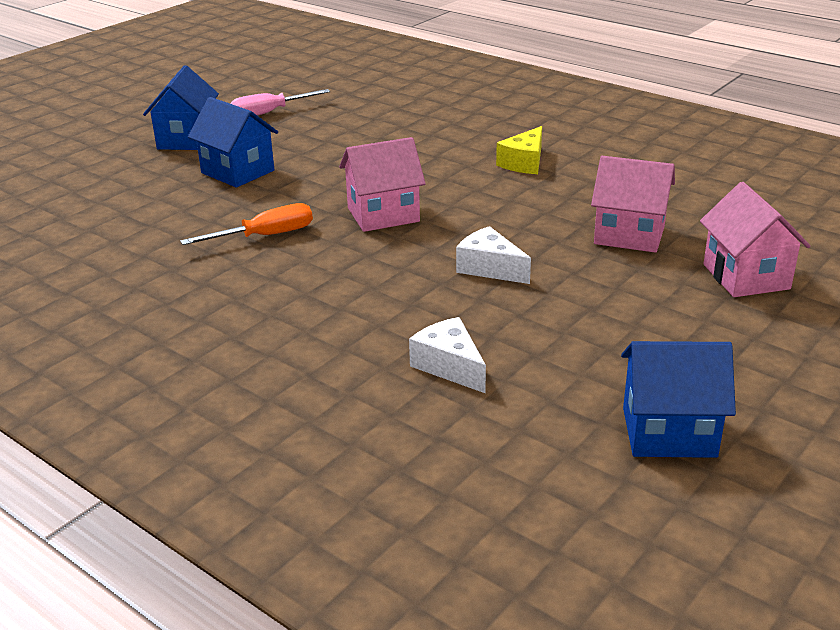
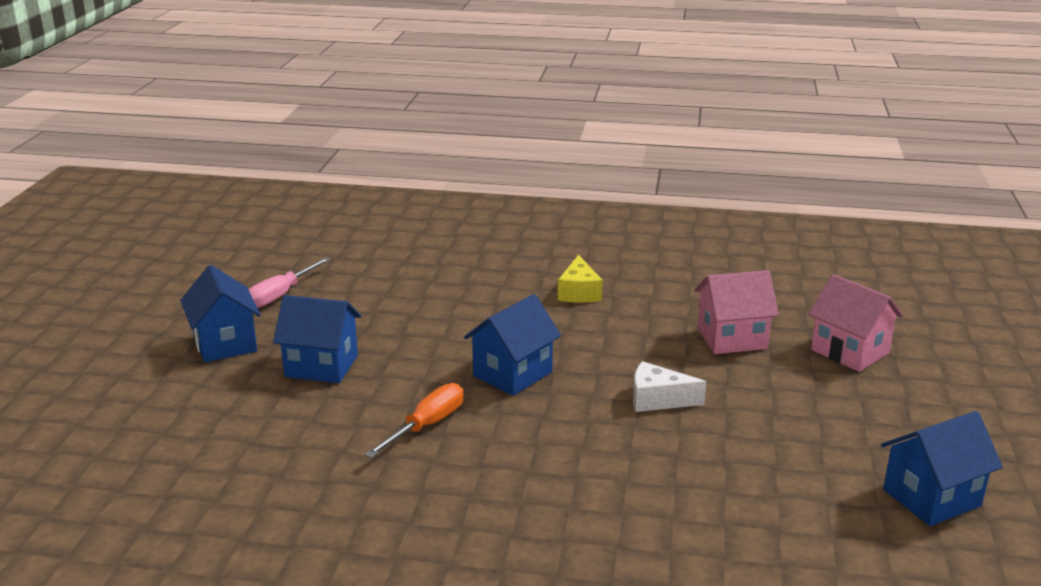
camera: 30 degrees left, 5 degrees down
pink house [339,137,426,232] -> blue house [464,294,561,396]
white cheese [409,317,486,393] -> none

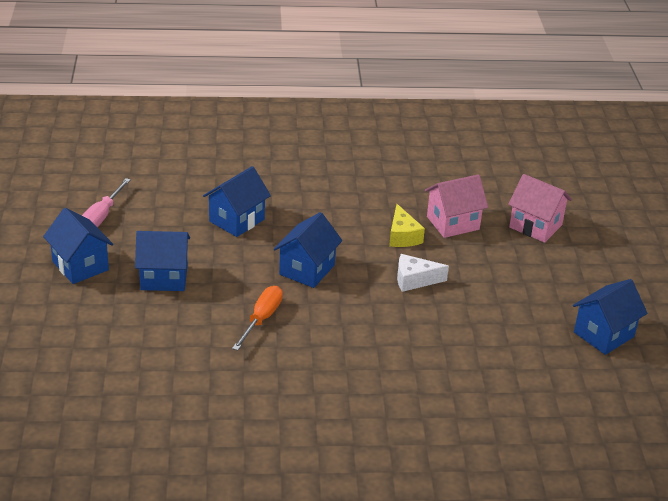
camera: 15 degrees left, 10 degrees up
yellow cheese [558,255,602,303] -> yellow cheese moved to [389,204,425,247]
none -> blue house [203,166,271,237]

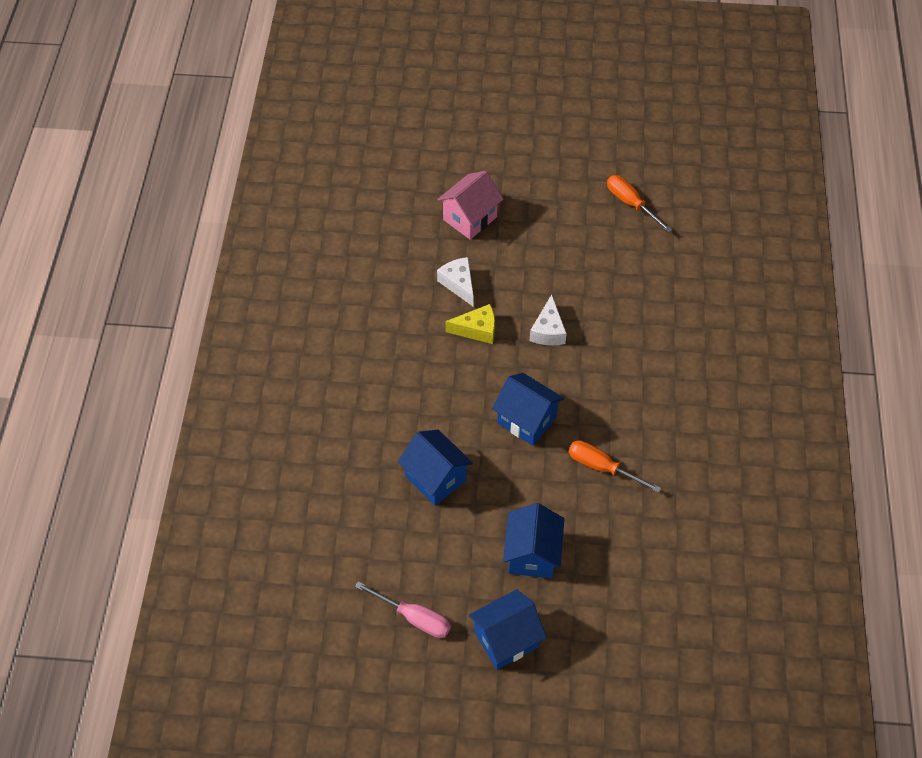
camera: 80 degrees left, 20 degrees up
pink house [425,174,488,238] -> white cheese [437,257,474,306]
blue house [573,279,647,355] -> orange screwdriver [607,175,672,233]

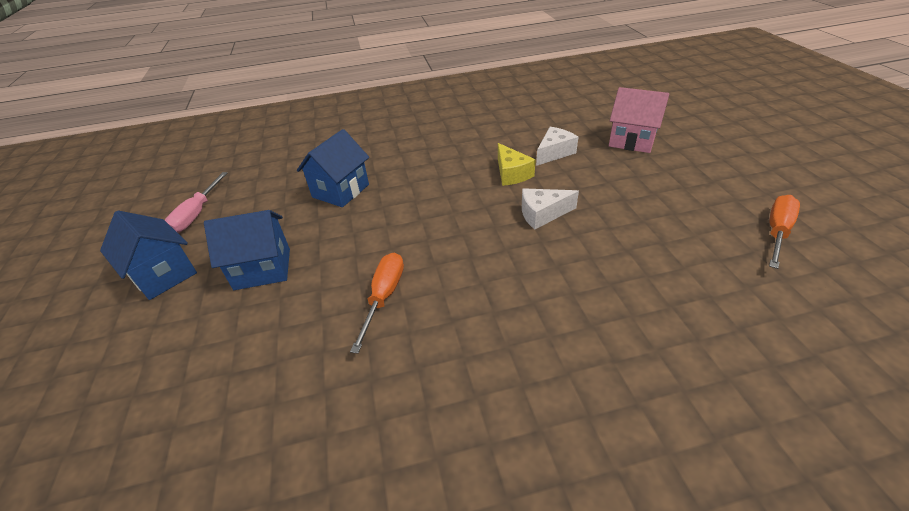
camera: 75 degrees right, 15 degrees down
blue house [492,373,564,446] -> none

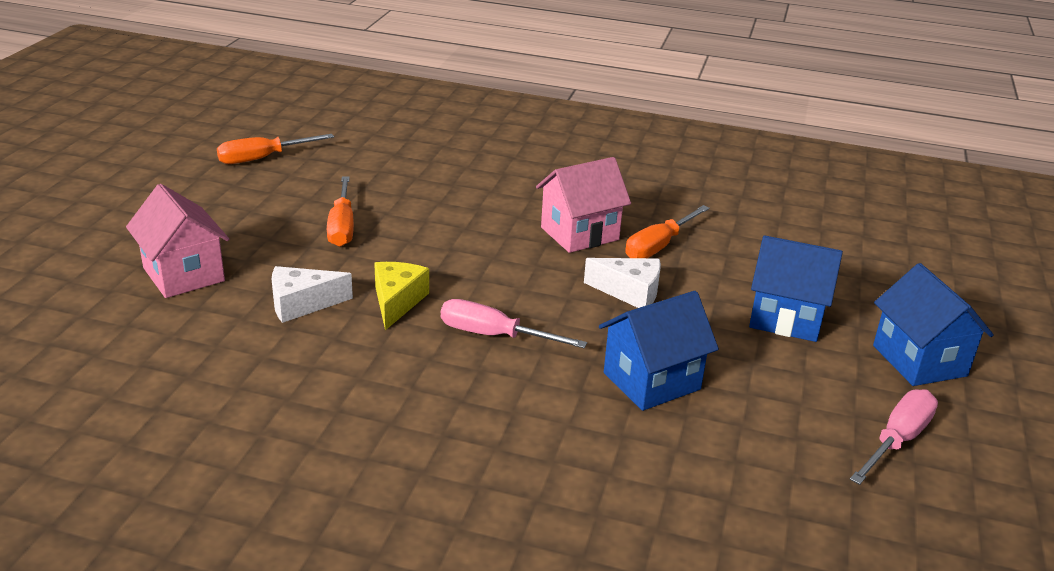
camera: 155 degrees left, 10 degrees down
white cheese [522,188,579,229] -> white cheese moved to [584,258,661,308]
none -> orange screwdriver [327,176,354,247]
none -> pink screwdriver [441,299,587,348]
none -> pink house [536,157,631,253]

